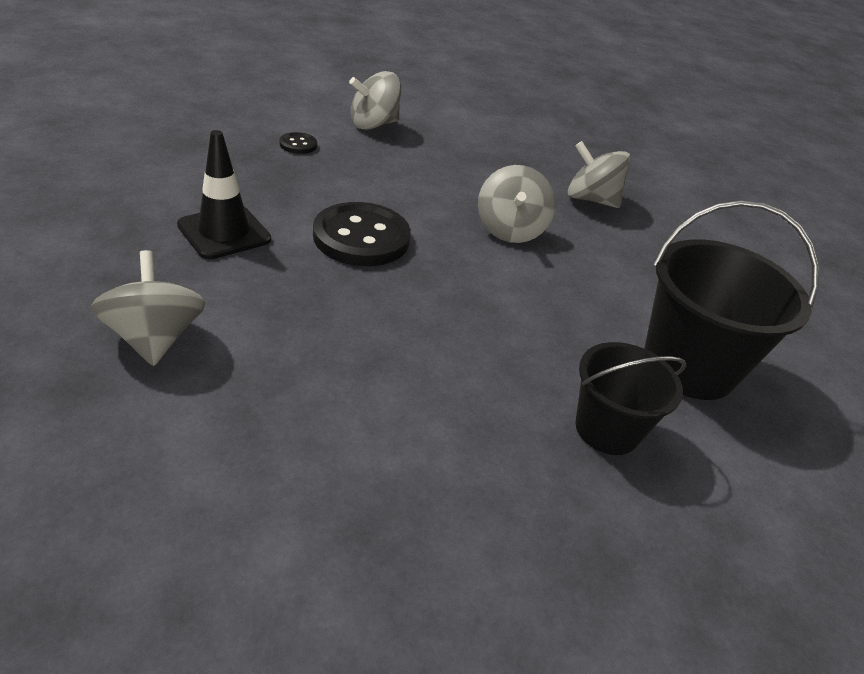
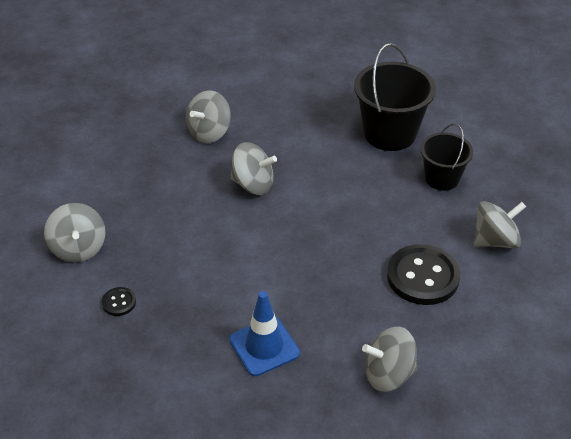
camera: 75 degrees left, 5 degrees up
black traffic cone [177,130,271,259] -> blue traffic cone [229,291,300,376]
black button [313,202,411,266] -> black button moved to [387,244,460,305]
none -> grey spinning top [473,201,526,248]

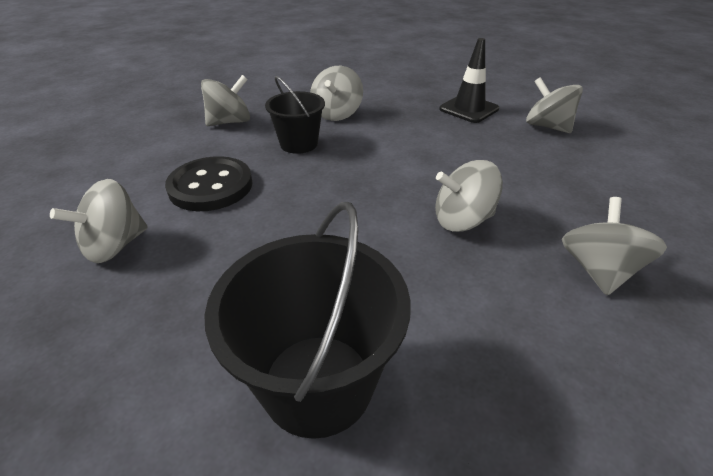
camera: 155 degrees right, 5 degrees down
black button [102,287,136,316] -> black traffic cone [439,38,499,123]
blue traffic cone [229,291,300,376] -> grey spinning top [310,66,363,121]
black bucket [420,123,473,191] -> black bucket moved to [265,76,325,154]

